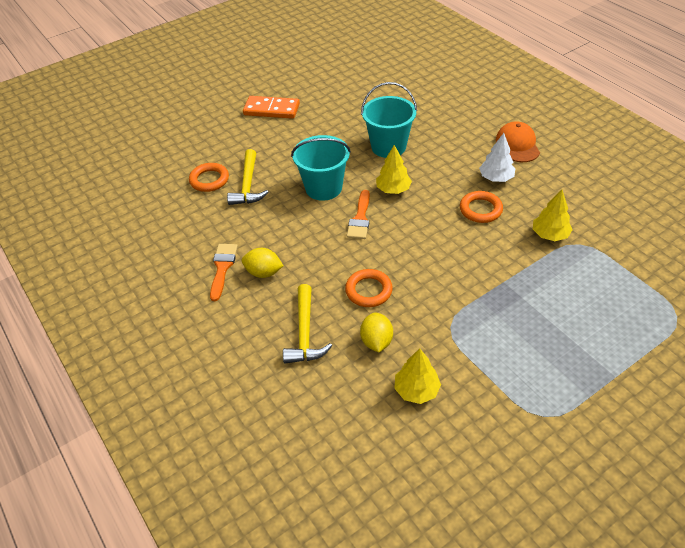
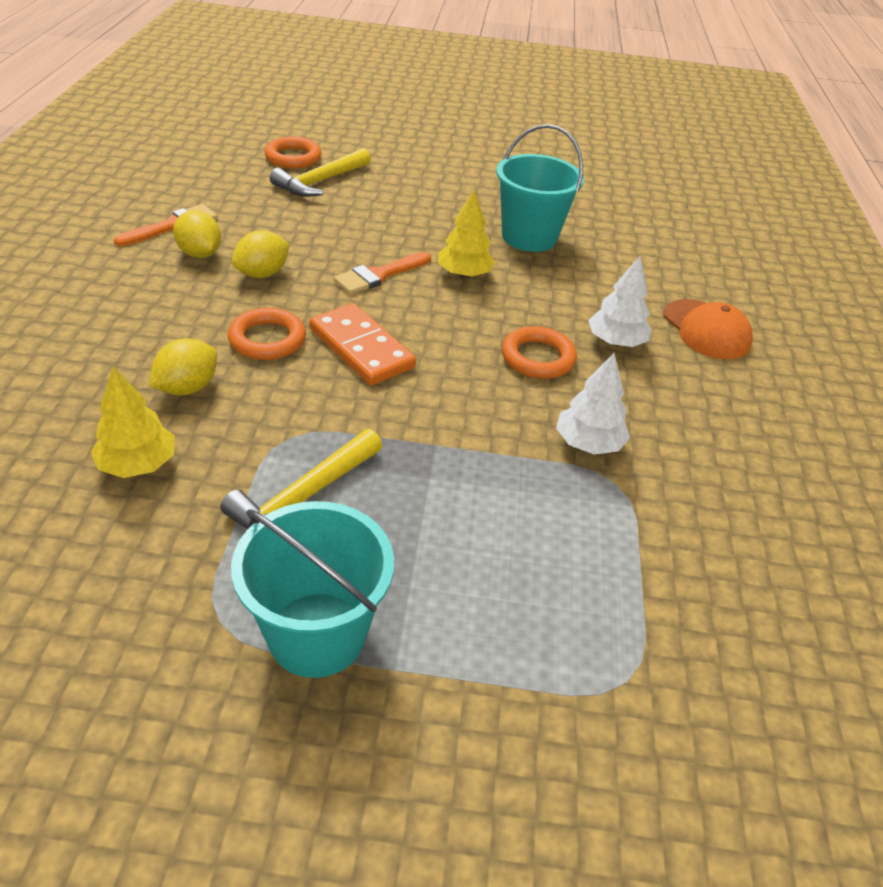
camera: 35 degrees right, 5 degrees down
orange domino [243,96,300,119] -> orange domino moved to [309,303,416,385]
yellow hammer [283,284,332,363] -> yellow hammer moved to [220,429,382,529]
turquoise bucket [291,135,351,201] -> turquoise bucket moved to [231,501,394,678]
orange cap [496,122,540,162] -> orange cap turned 120 degrees clockwise [663,299,753,359]
yellow tree [533,190,573,241] -> white tree [556,353,630,455]
none -> yellow lemon [232,231,289,278]

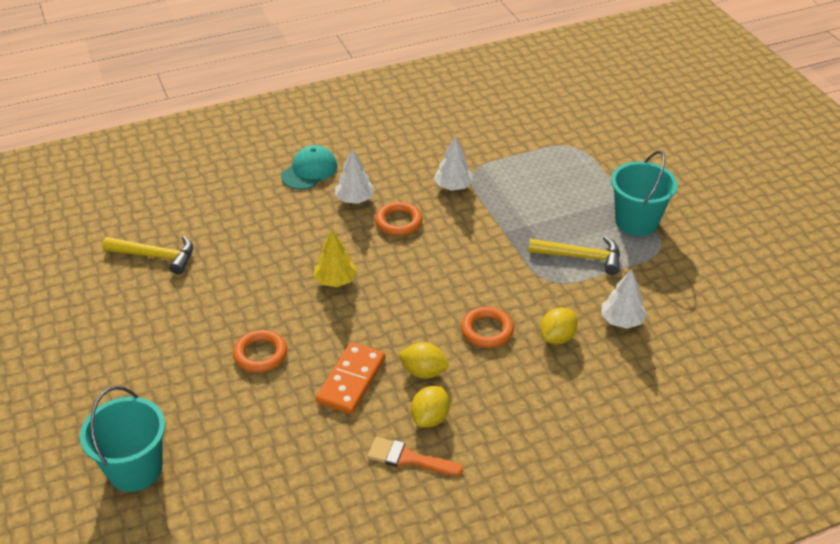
camera: 115 degrees left, 0 degrees up
yellow tree [91,367,175,478] -> white tree [601,269,647,329]
yellow lemon [149,338,217,396] -> yellow lemon turned 60 degrees counterclockwise [540,307,578,344]
orange ring [265,137,322,168] -> orange ring moved to [233,330,287,373]
yellow hammer [270,148,371,197] -> yellow hammer moved to [102,236,193,274]
orange domino [309,303,416,385] -> orange domino moved to [316,342,385,414]
orange brush [333,252,431,294] -> none
turquoise bucket [496,124,584,252] -> turquoise bucket moved to [80,386,165,492]
orange cap [663,299,753,359] -> turquoise cap [281,145,337,190]

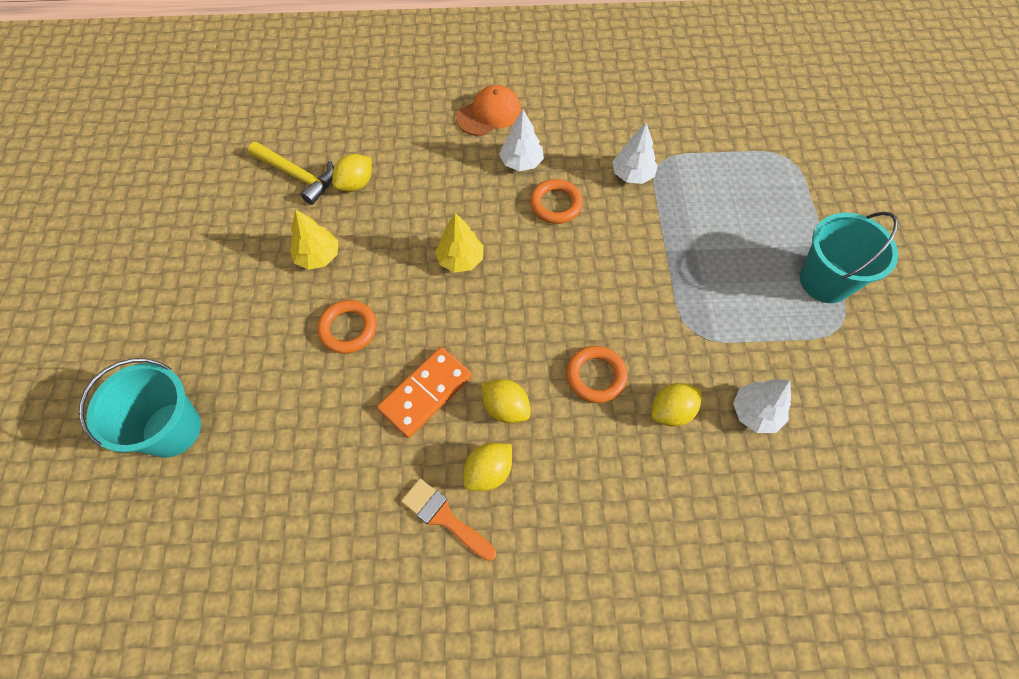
camera: 20 degrees right, 20 degrees up
turquoise cap [281,145,337,190] -> orange cap [456,85,521,136]
yellow hammer [528,236,620,275] -> none
none -> yellow tree [290,209,338,270]
none -> yellow lemon [332,154,372,192]

